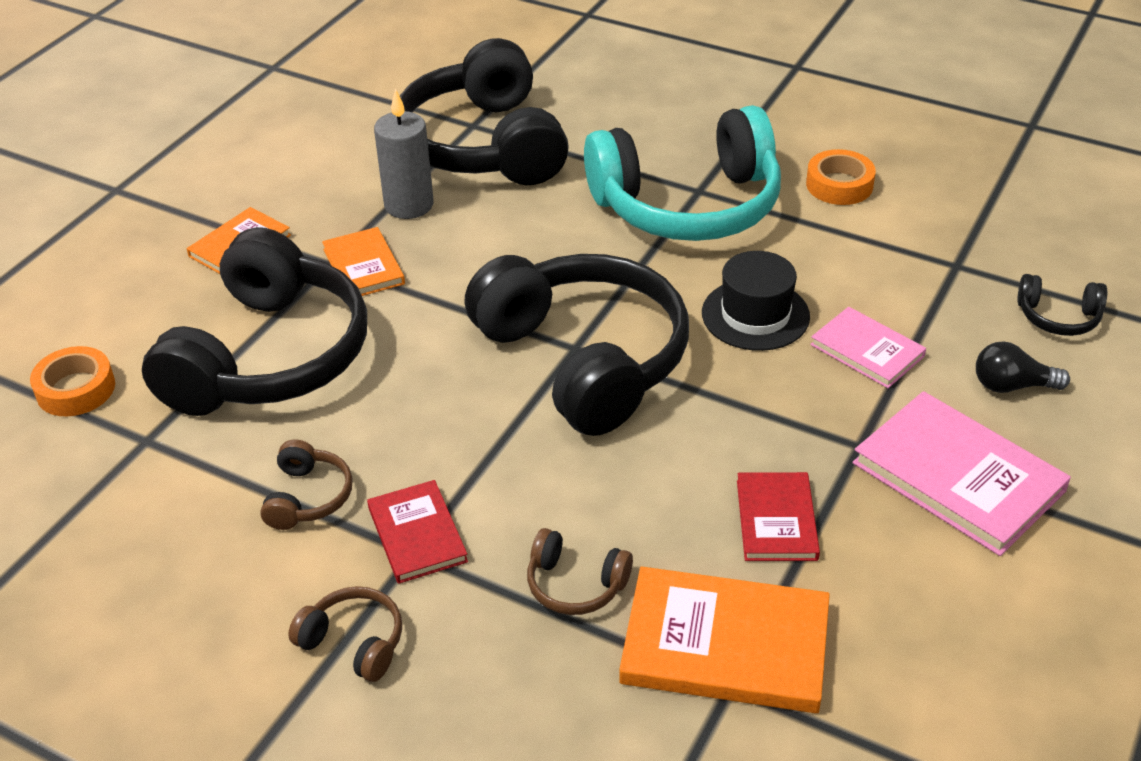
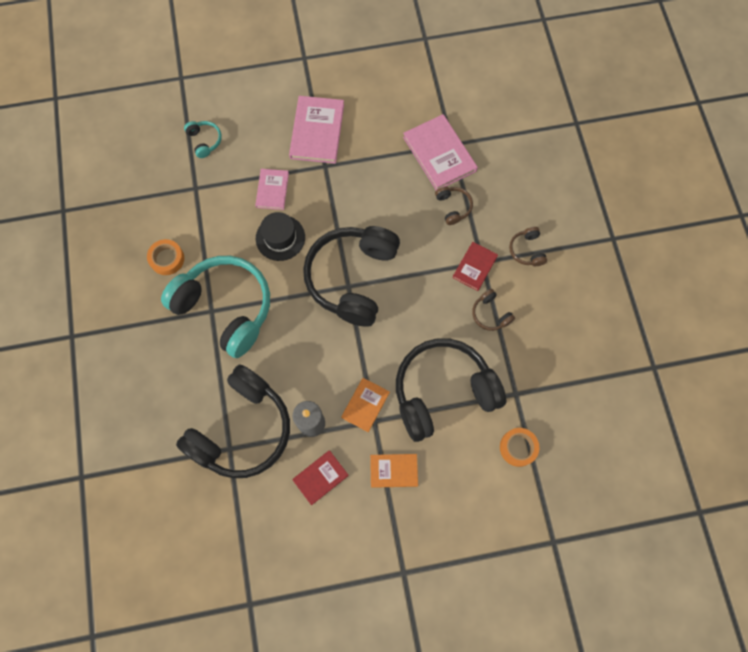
camera: 130 degrees left, 30 degrees up
brown headphones [260,439,353,530] -> brown headphones turned 90 degrees counterclockwise [472,289,515,331]
orange book [619,566,830,713] -> pink book [403,114,478,190]
red book [737,472,820,561] -> red book moved to [292,450,349,505]
black light bulb [976,341,1070,393] -> none
black headphones [1017,274,1107,336] -> turquoise headphones [184,121,222,158]

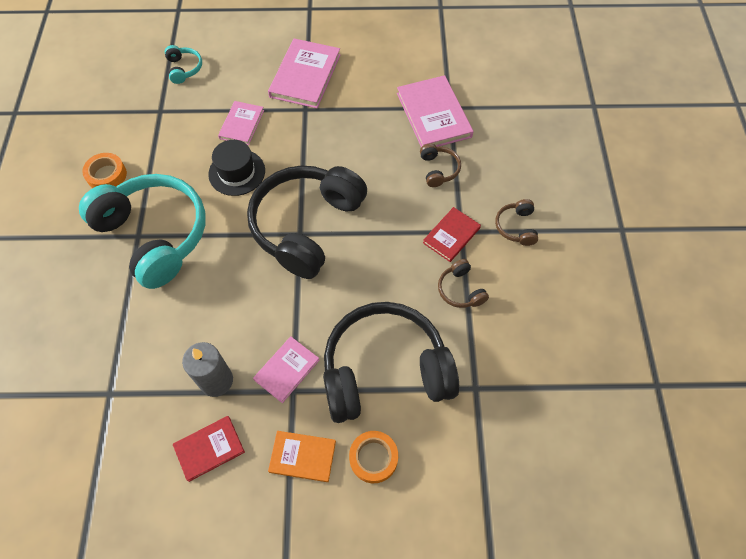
camera: 10 degrees right, 10 degrees down
black headphones [176,364,290,478] -> none
orange book [341,378,390,432] -> pink book [253,337,320,403]
orange tape [500,428,539,467] -> orange tape moved to [349,431,398,483]

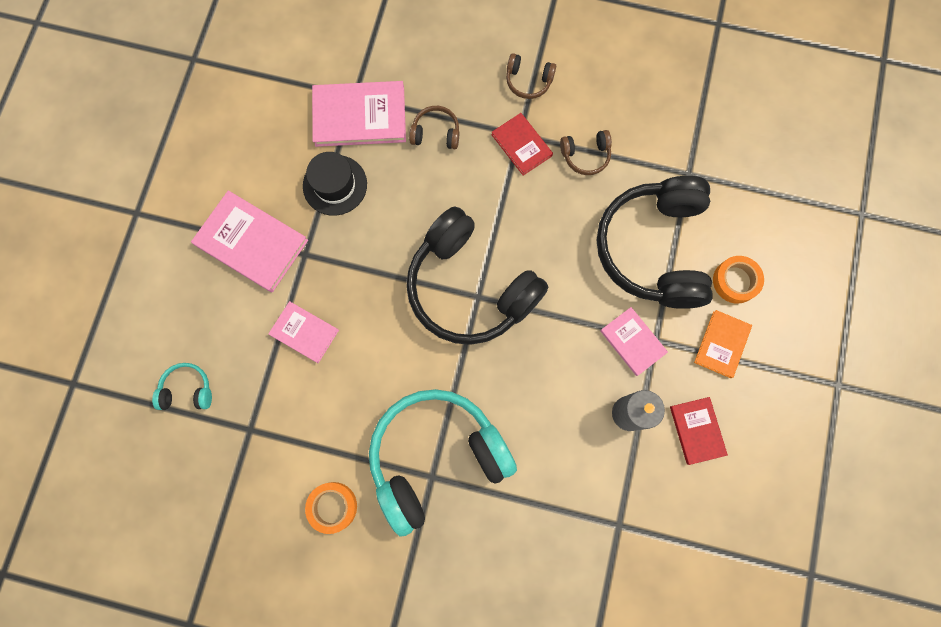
camera: 75 degrees left, 15 degrees up
black hat [208,140,265,196] -> black hat moved to [303,152,367,216]

